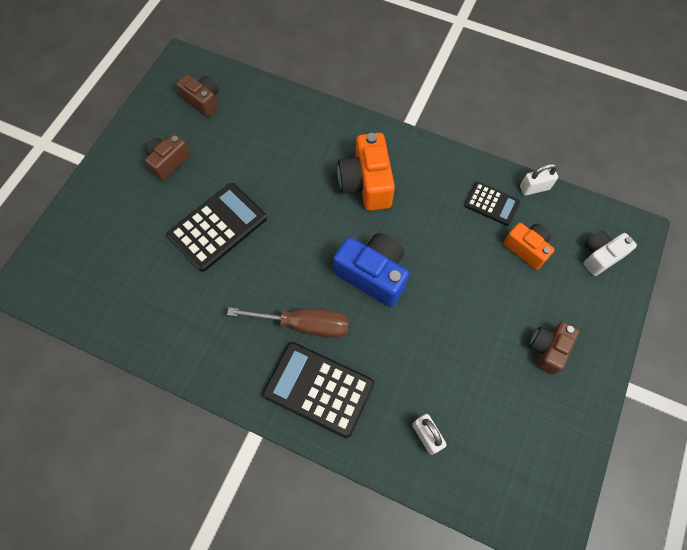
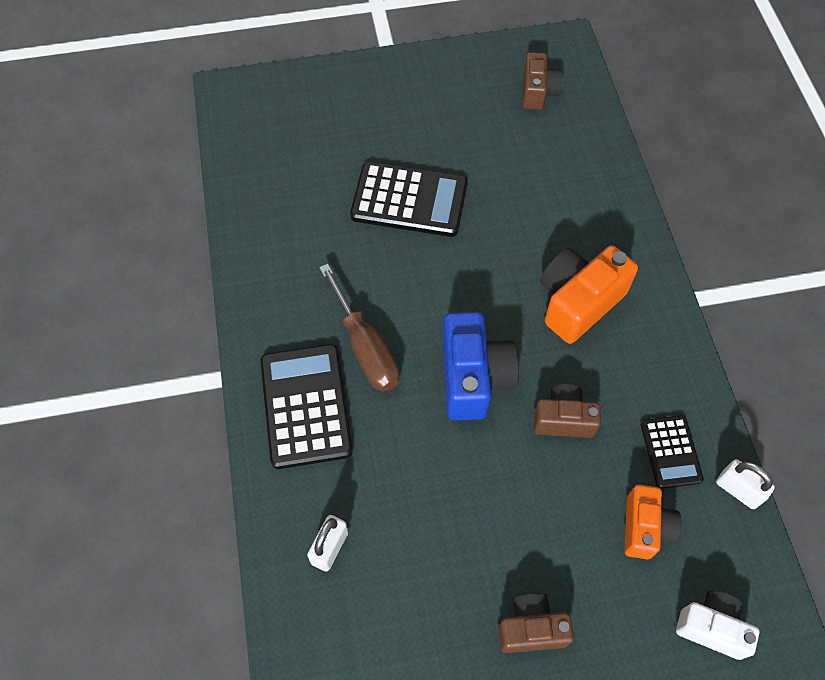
camera: 55 degrees right, 5 degrees down
brown camera [145,134,190,181] -> brown camera moved to [534,384,601,438]

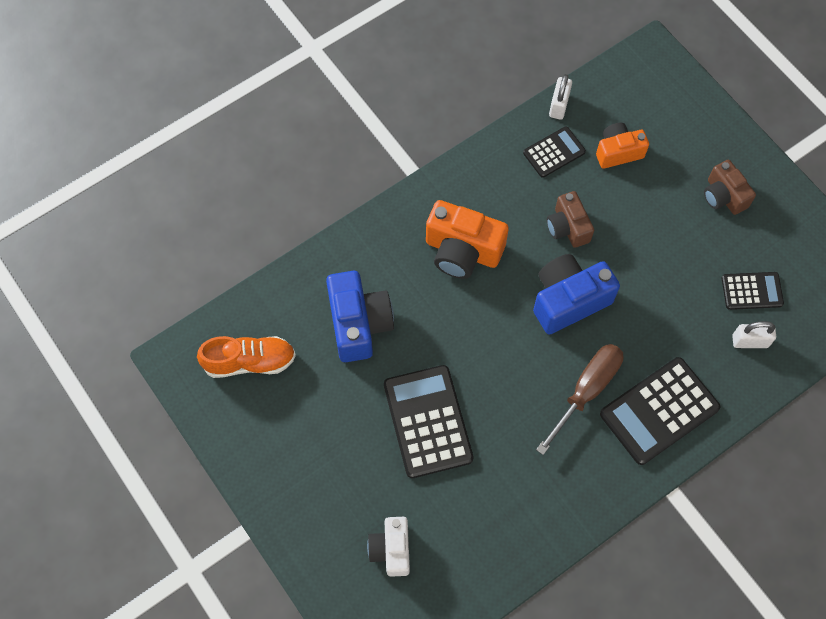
camera: 115 degrees left, 5 degrees up
brown camera [522,52,563,110] -> orange shoe [197,336,296,378]
white camera [676,590,760,660] -> white camera moved to [367,517,410,577]
none -> blue camera [326,271,394,362]
none -> black calculator [722,272,784,310]

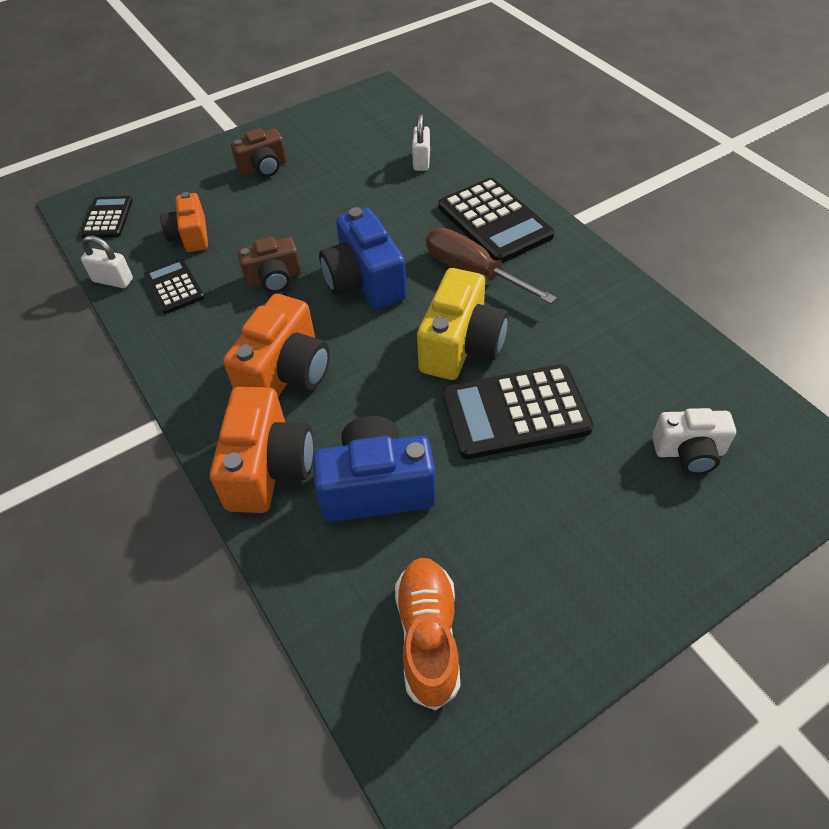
camera: 85 degrees left, 15 degrees down
black calculator [722,272,784,310] -> black calculator moved to [80,196,133,238]
none -> orange camera [210,387,313,513]
none -> yellow camera [417,268,508,380]

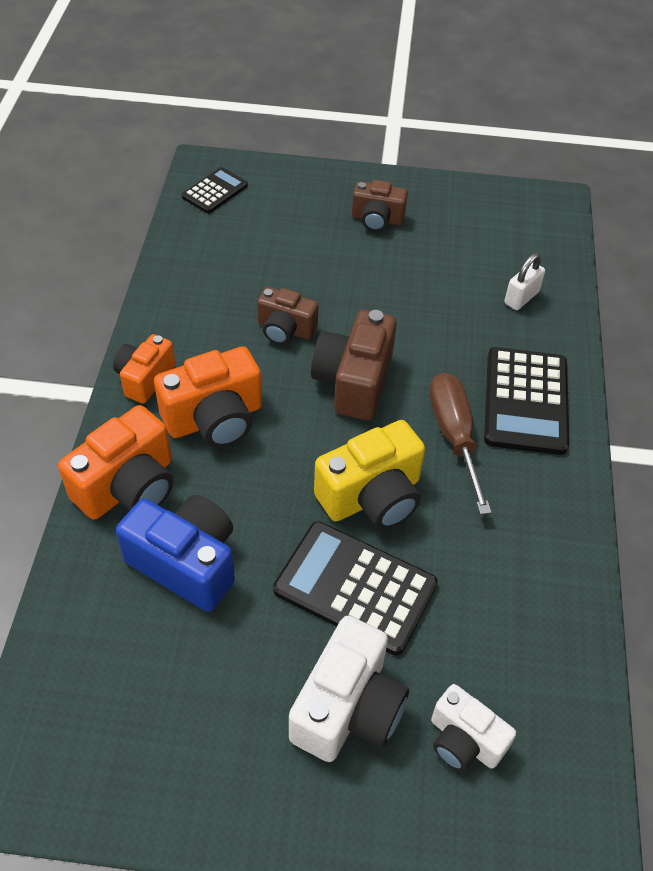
camera: 35 degrees right, 0 degrees up
white padlock [81,235,133,288] -> none
black calculator [144,259,204,314] -> none
orange camera [160,192,208,252] -> orange camera moved to [113,334,175,404]
blue camera [319,207,407,309] -> brown camera [311,310,397,420]
orange shoe [395,558,460,711] -> none
none -> white camera [289,616,409,762]

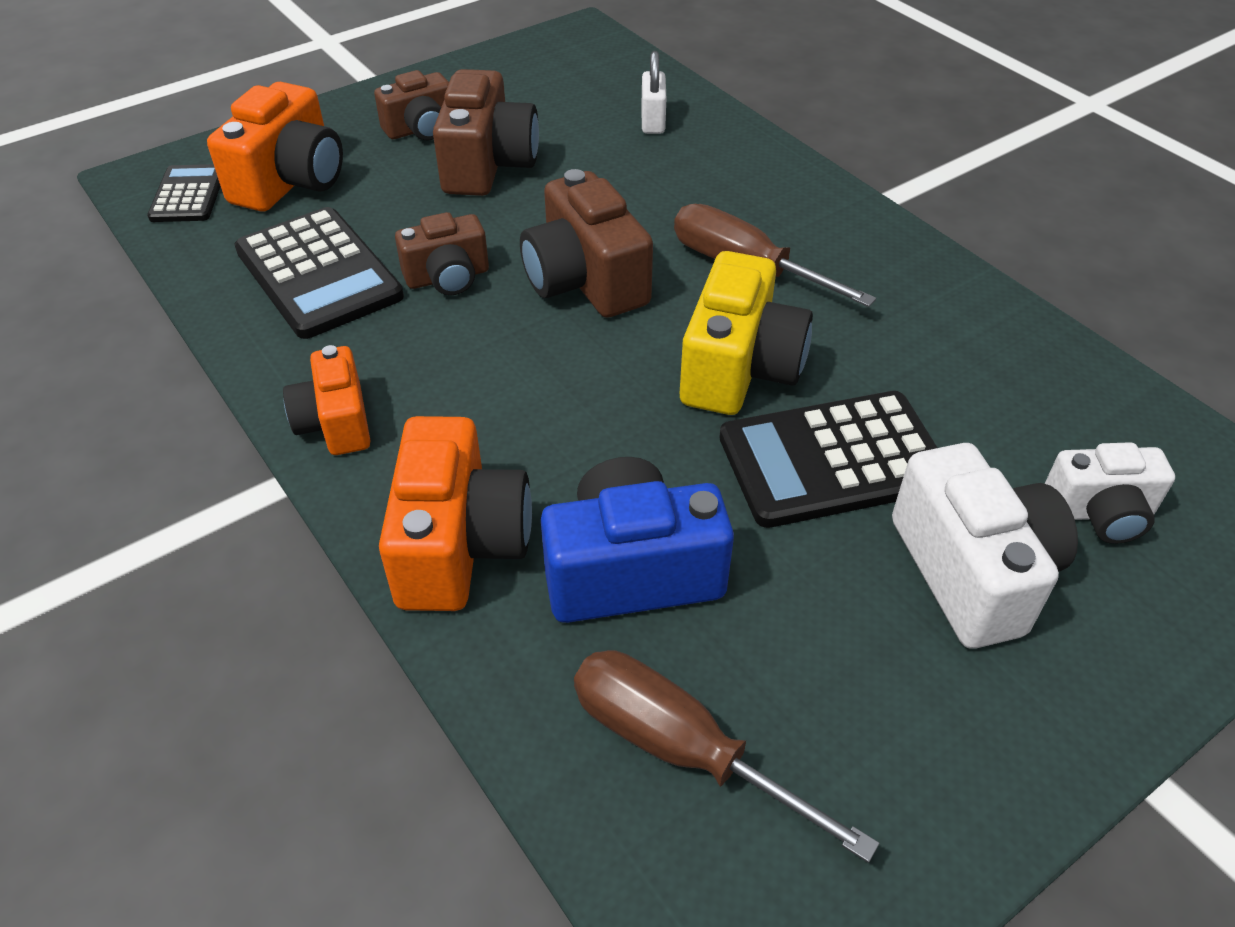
camera: 40 degrees left, 5 degrees down
orange camera [154,346,262,448] -> orange camera moved to [207,82,343,212]
black calculator [484,347,569,455] -> black calculator moved to [234,207,404,339]
none -> brown camera [433,69,539,196]
none -> brown screwdriver [574,650,880,863]

